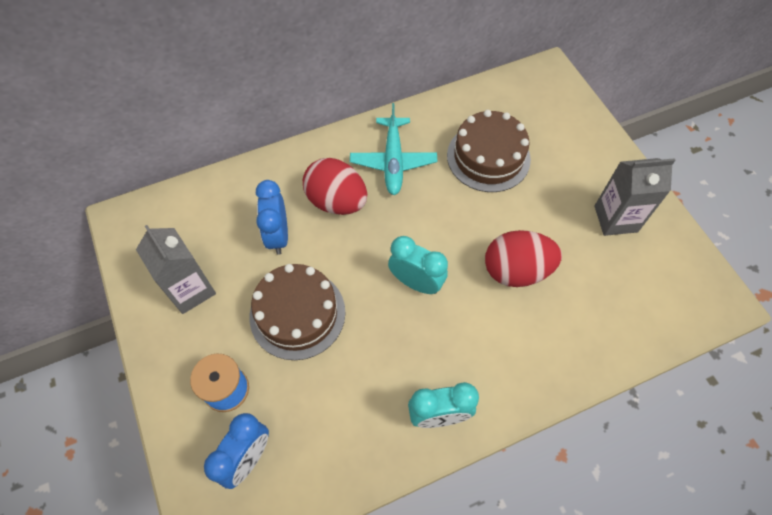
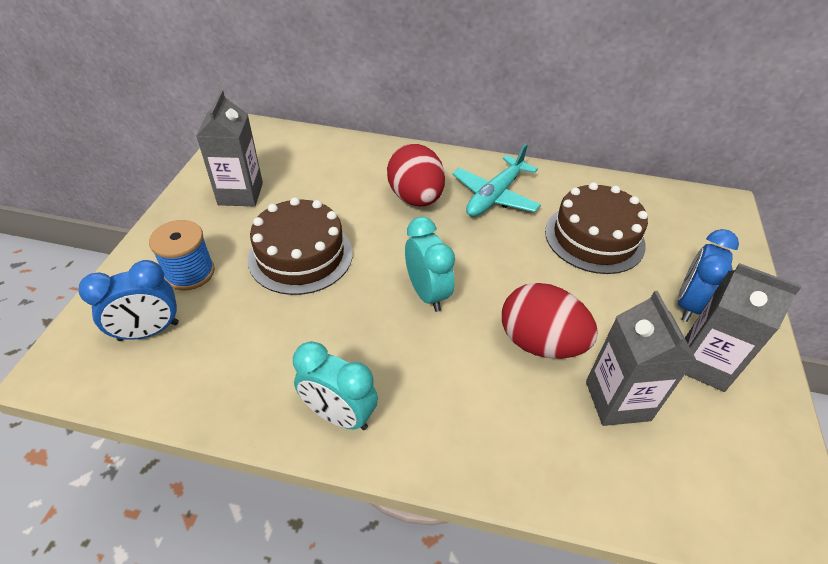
camera: 35 degrees right, 15 degrees down
blue clock [256,180,288,255] -> blue clock moved to [678,229,739,322]
none -> grey carton [586,291,696,426]

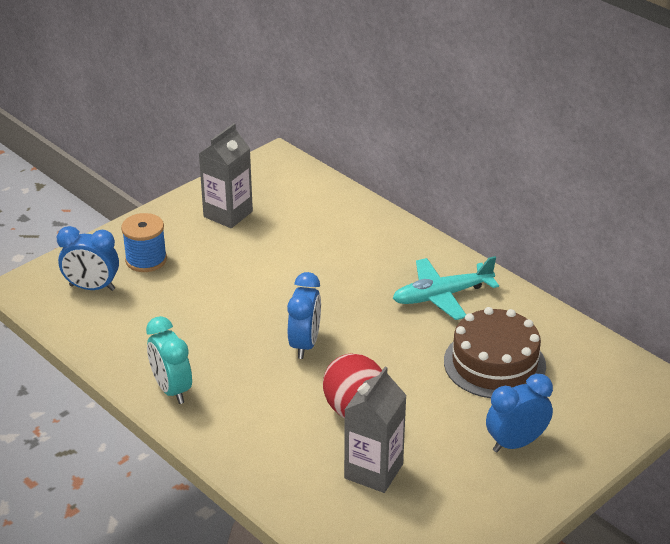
camera: 35 degrees right, 10 degrees down
brown cake [248,197,353,295] -> none
red egg [387,144,445,206] -> none
turquoise clock [405,217,455,312] -> blue clock [287,272,321,359]
grey carton [685,263,801,392] -> none

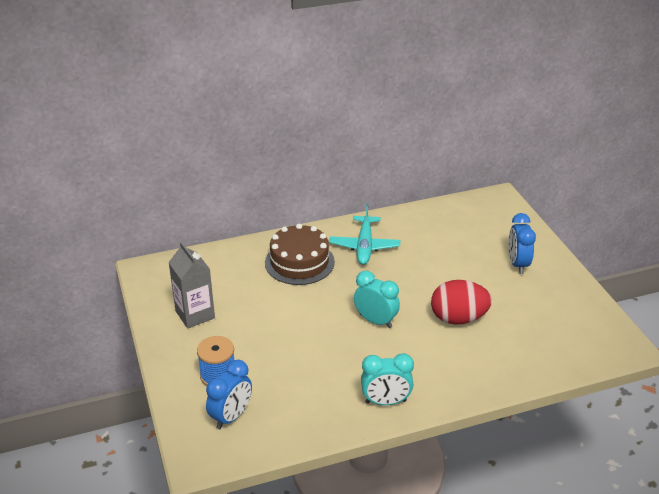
camera: 65 degrees left, 0 degrees up
blue clock [287,272,321,359] -> turquoise clock [354,271,400,328]
grey carton [344,367,407,493] -> none
brown cake [444,307,546,398] -> brown cake moved to [265,224,335,285]

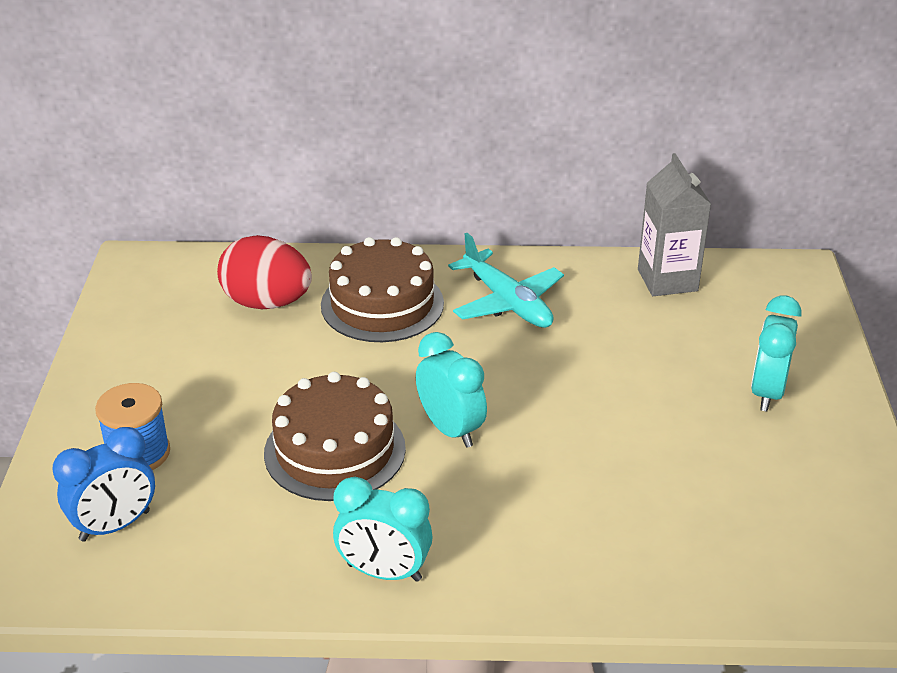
camera: 20 degrees right, 0 degrees up
grey carton [168,242,215,329] -> grey carton moved to [638,153,711,296]
turquoise plane [329,203,400,265] -> turquoise plane turned 60 degrees counterclockwise [448,233,564,328]
red egg [431,280,492,325] -> red egg moved to [217,235,312,309]
blue clock [508,213,536,274] -> turquoise clock [751,296,801,412]
none -> brown cake [264,372,406,501]

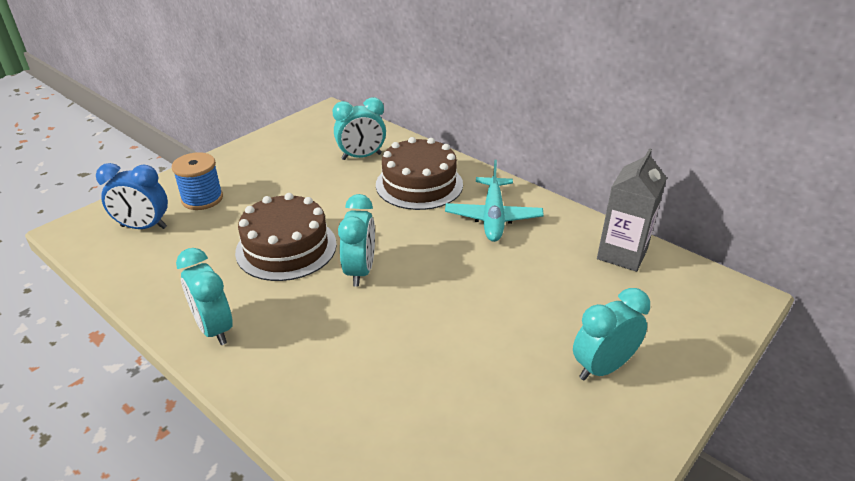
camera: 40 degrees right, 0 degrees up
red egg [217,235,312,309] -> turquoise clock [333,97,386,160]

